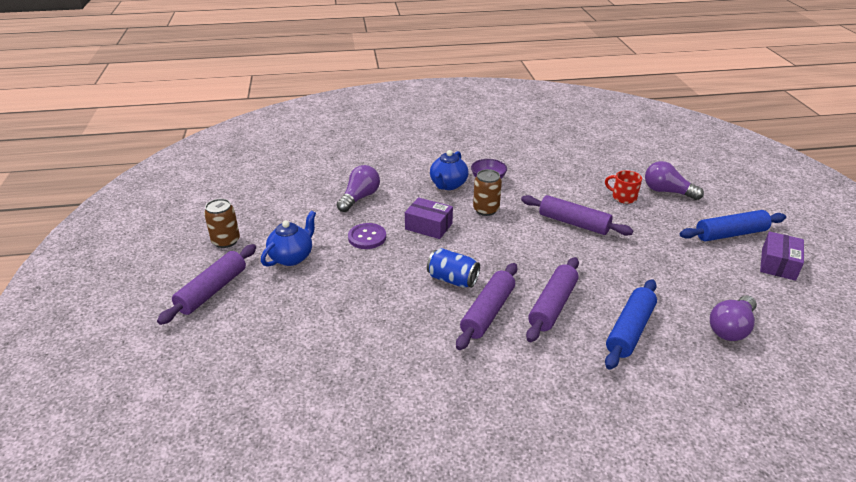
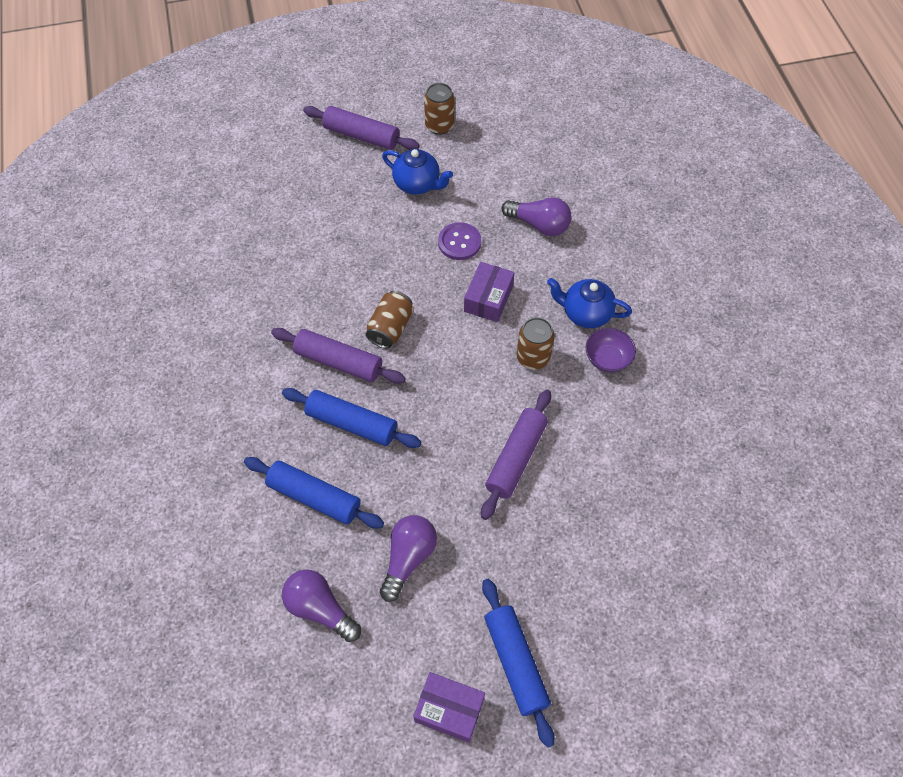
camera: 85 degrees right, 25 degrees up
blue can [427,248,480,288] -> brown can [366,291,414,349]
purple rolling pin [526,257,579,342] -> blue rolling pin [282,388,421,448]
red mug [605,170,642,204] -> none
purple light bulb [645,161,704,200] -> purple light bulb moved to [380,515,437,602]

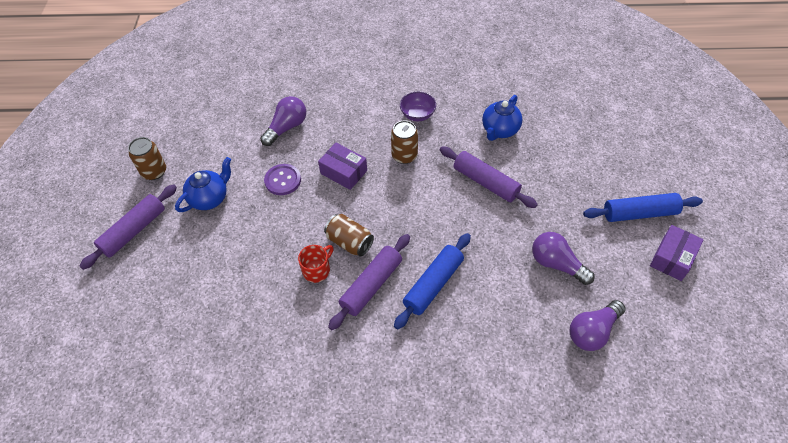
camera: 75 degrees left, 5 degrees down
blue rolling pin [244,457,384,529] -> none
blue teapot [547,278,632,328] -> blue teapot moved to [482,95,522,141]
none -> red mug [298,245,334,283]

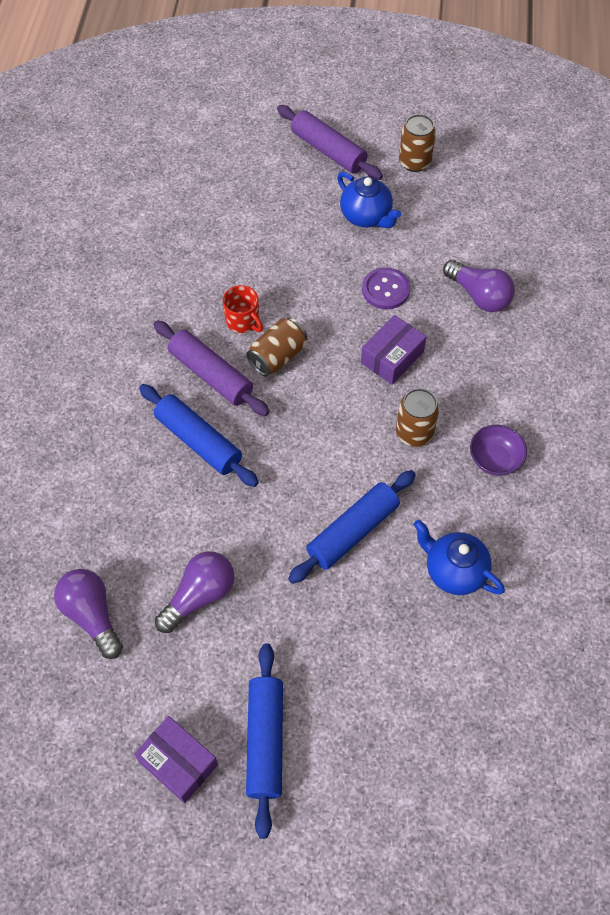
camera: 95 degrees right, 5 degrees up
purple rolling pin [440,146,538,208] -> blue rolling pin [288,470,416,584]

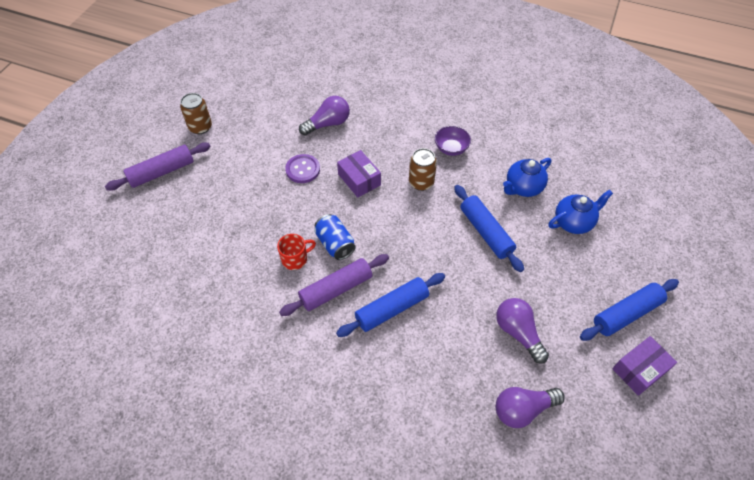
camera: 75 degrees left, 5 degrees down
brown can [246,318,307,376] -> blue can [314,214,356,260]
blue rolling pin [246,643,283,839] -> blue rolling pin turned 45 degrees counterclockwise [580,279,679,341]
blue teapot [337,172,401,228] -> blue teapot moved to [548,190,613,234]

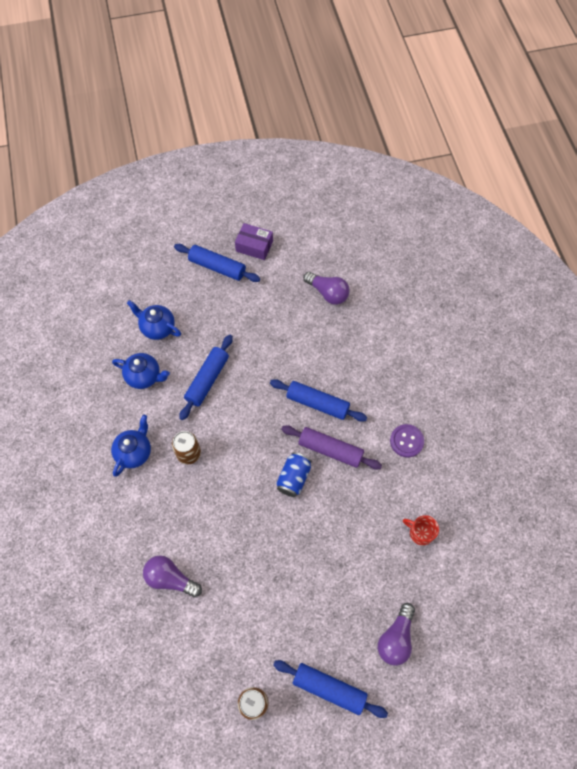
camera: 125 degrees left, 10 degrees up
purple rolling pin [105,143,211,191] -> blue rolling pin [273,660,388,718]
red mug [277,234,316,270] -> red mug moved to [403,515,439,545]
purple button [285,154,320,183] -> purple button moved to [390,424,424,457]
purple box [337,150,381,198] -> none
purple bowl [435,126,471,156] -> blue teapot [111,415,151,477]
purple light bulb [496,298,549,364] -> purple light bulb moved to [378,603,415,666]

